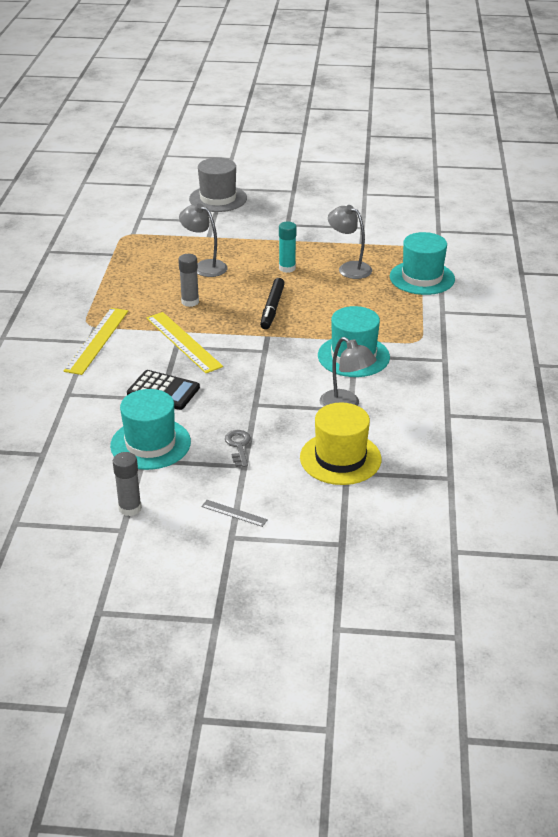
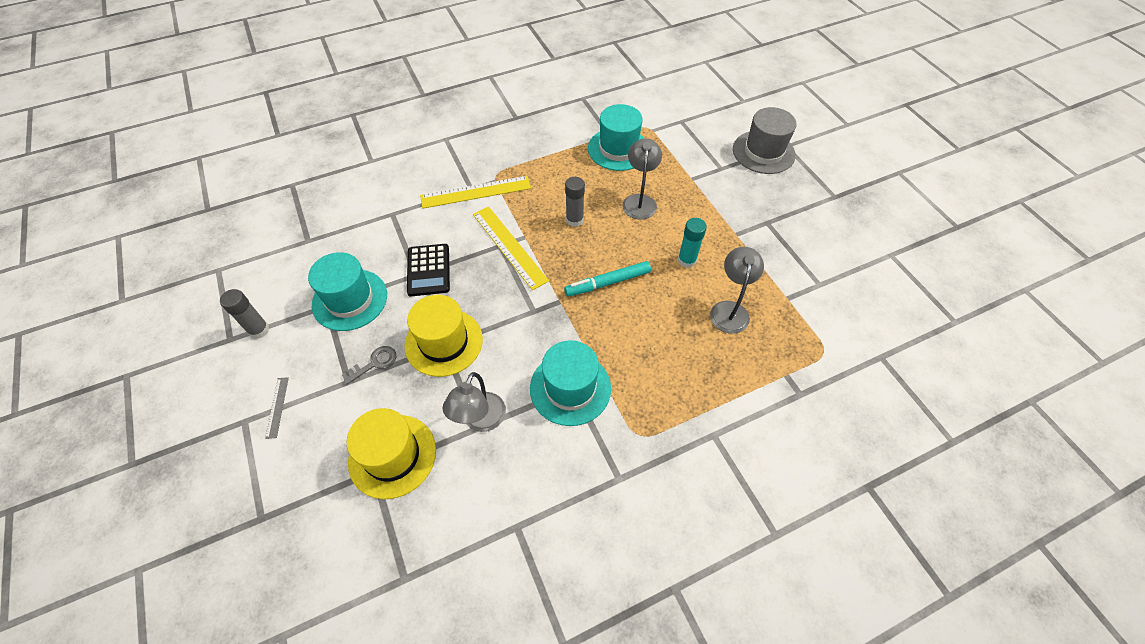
camera: 60 degrees right, 20 degrees up
yellow ruler [146,312,223,373] -> yellow ruler turned 60 degrees counterclockwise [473,207,549,290]
black marker [260,278,285,329] -> turquoise marker [564,261,651,296]
turquoise hat [390,232,455,295] -> turquoise hat moved to [588,104,644,171]
none -> yellow hat [405,295,483,377]

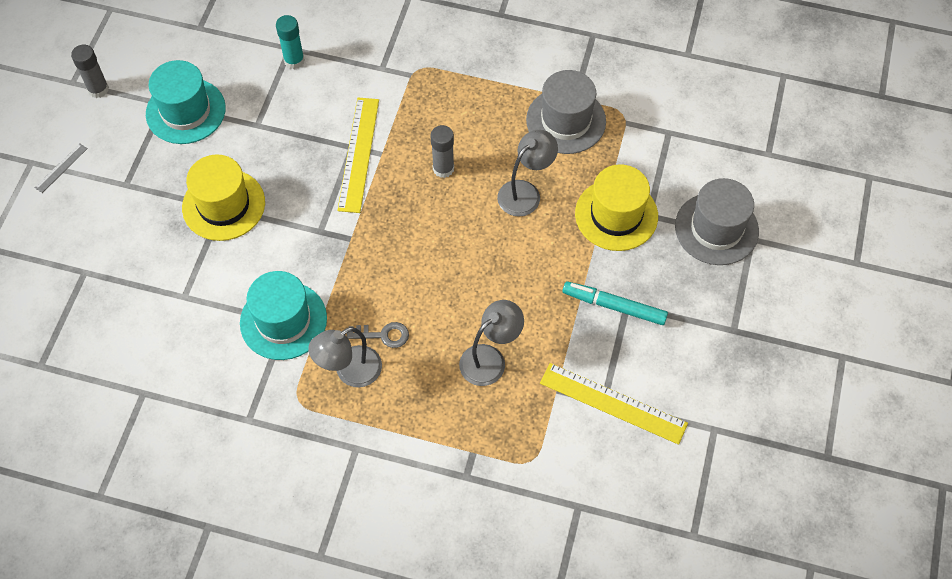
camera: 40 degrees right, 5 degrees up
grey key [342,346,396,385] -> grey key moved to [347,322,409,348]
yellow hat [347,408,436,499] -> yellow hat moved to [575,164,658,251]
black calculator [407,244,450,296] -> none
yellow ruler [420,176,531,209] -> yellow ruler moved to [540,363,688,445]
grey lamp [443,372,506,432] -> grey lamp moved to [308,327,382,387]
turquoise marker [564,261,651,296] -> turquoise marker moved to [563,281,668,325]
turquoise hat [588,104,644,171] -> grey hat [526,70,606,154]
turquoise glue stick [678,218,707,268] -> turquoise glue stick moved to [276,15,305,69]

